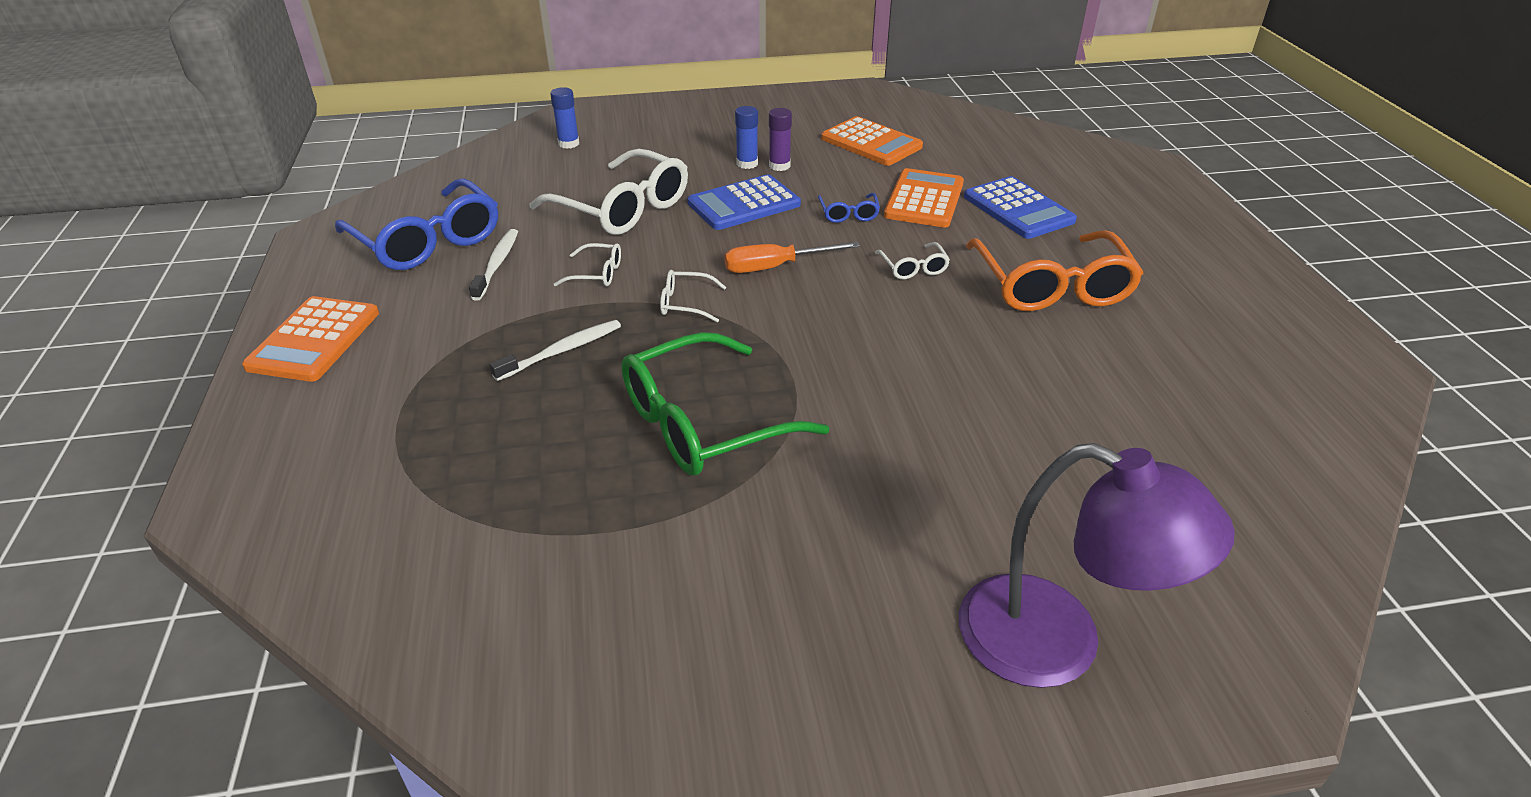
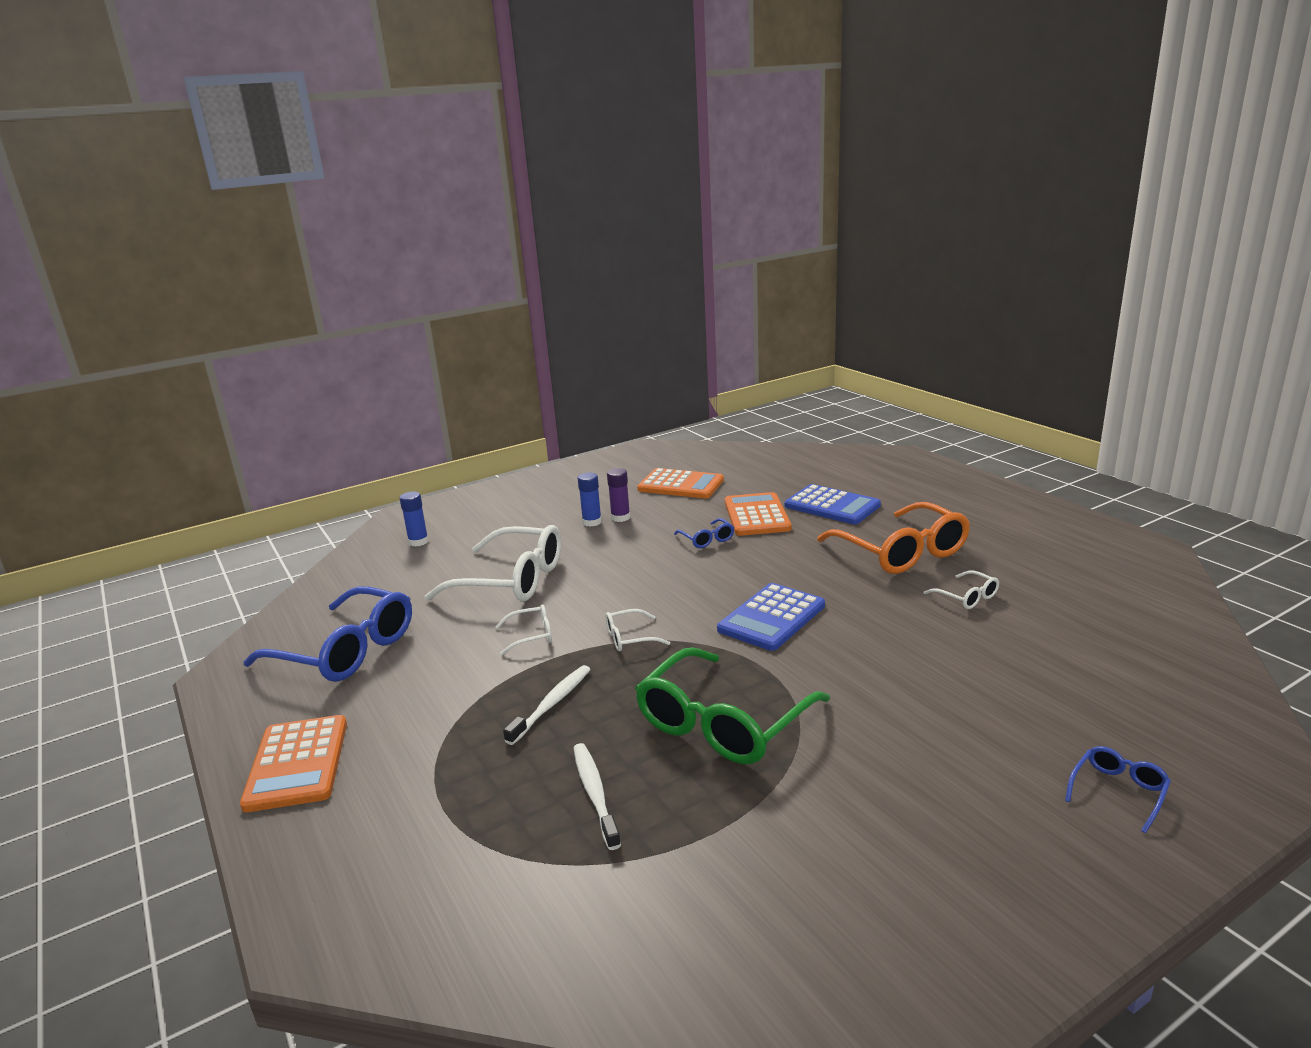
camera: 20 degrees left, 15 degrees down
white toothbrush [469,229,518,301] -> white toothbrush moved to [573,743,621,850]
blue calculator [687,174,801,230] -> blue calculator moved to [717,583,825,651]
orange screwdriver [724,242,860,273] -> none
white glasses [875,242,950,280] -> white glasses moved to [924,570,999,609]
purple lamp [959,443,1235,688] -> blue glasses [1065,746,1171,833]

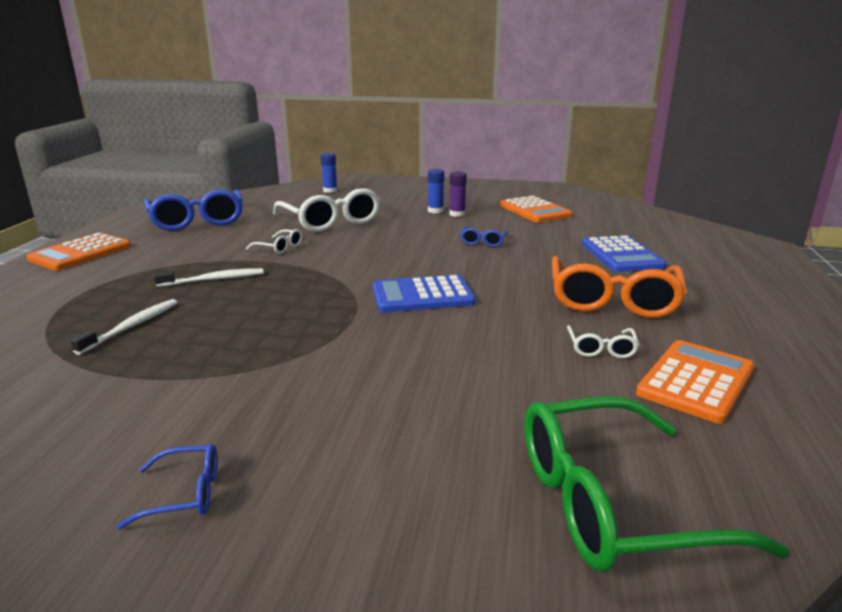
camera: 40 degrees right, 0 degrees up
white glasses [606,609,670,651] -> none
green glasses [635,647,830,764] -> green glasses moved to [525,396,790,572]
orange calculator [725,492,791,536] -> orange calculator moved to [636,340,755,424]
blue glasses [1065,746,1171,833] -> blue glasses moved to [116,444,218,529]

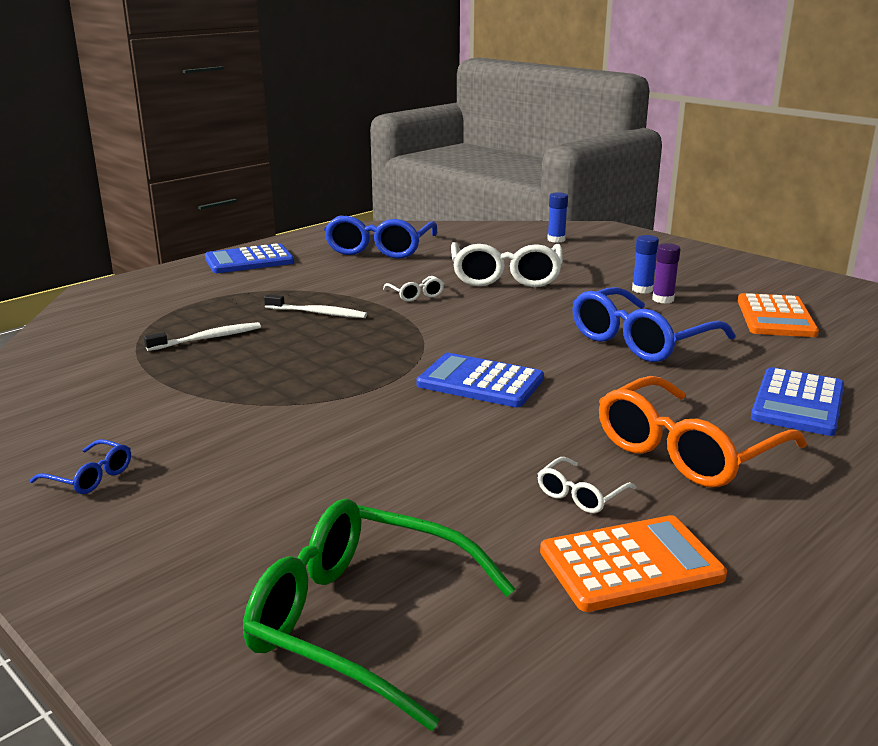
camera: 35 degrees right, 0 degrees up
orange calculator [26,233,131,271] -> blue calculator [205,243,294,273]
blue glasses [461,227,508,247] -> blue glasses [572,287,735,362], size x2.25

